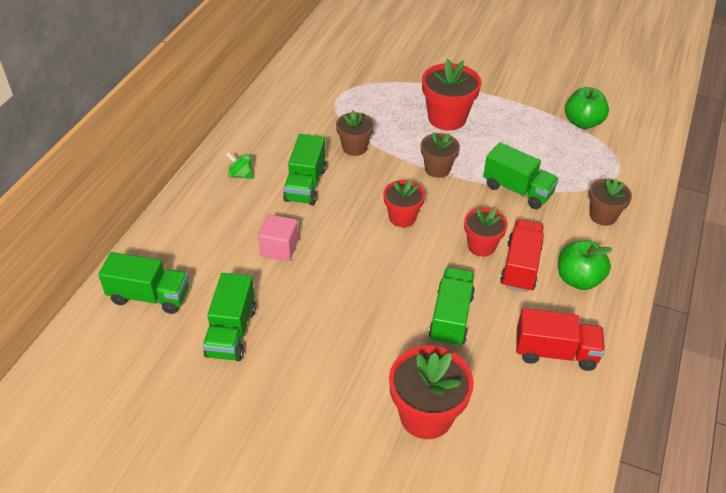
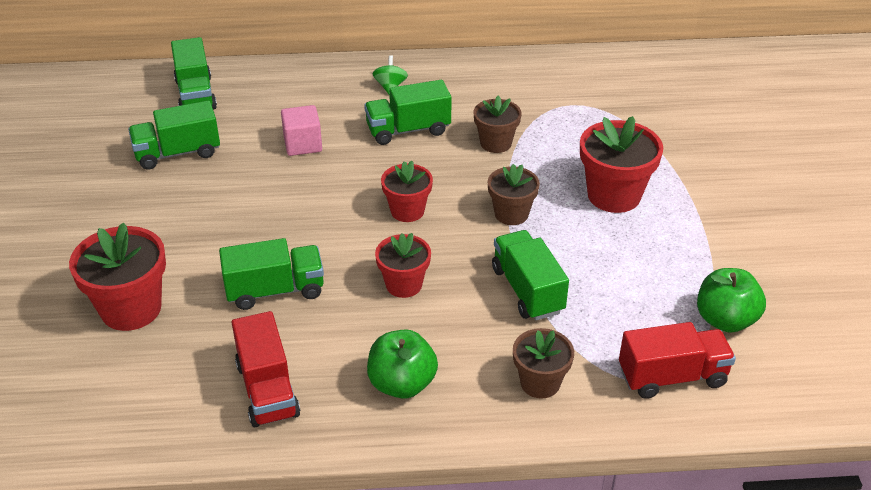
camera: 65 degrees right, 5 degrees down
green truck [483,143,559,209] -> green truck turned 150 degrees clockwise [492,230,569,320]
red truck [500,219,544,292] -> red truck moved to [619,322,736,399]

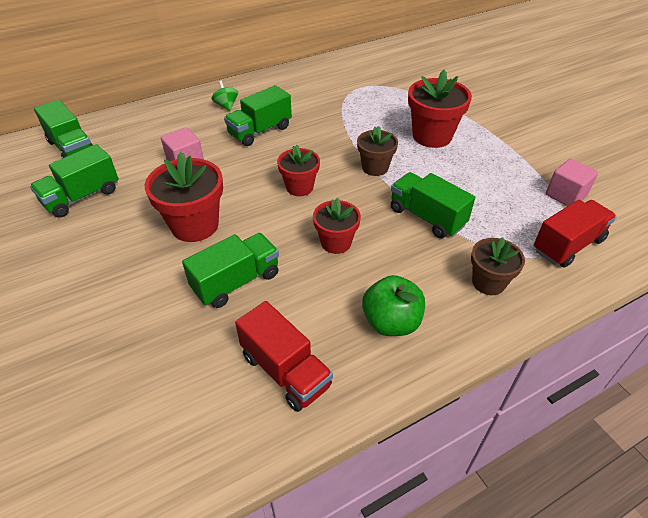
camera: 25 degrees left, 5 degrees up
red flower pot [69,223,166,331] -> red flower pot moved to [145,152,223,242]
brown flower pot [474,95,522,153] -> none
green apple [697,268,766,333] -> pink cube [546,159,598,206]

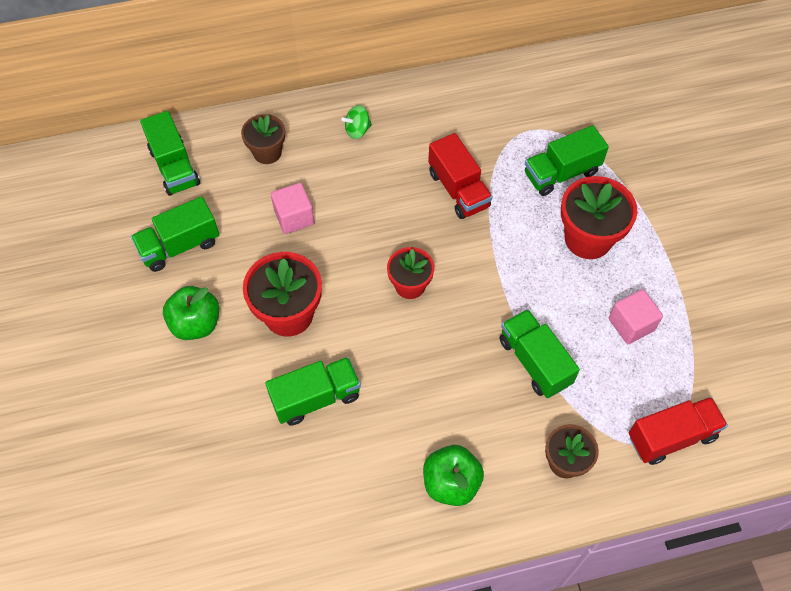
camera: 15 degrees right, 15 degrees up
green spinning top [211,81,238,111] -> green spinning top turned 105 degrees counterclockwise [341,105,372,139]
green truck [224,85,292,146] -> green truck moved to [525,125,609,196]
red truck [235,301,333,412] -> red truck moved to [428,133,492,219]
red flower pot [313,198,361,254] -> none
brown flower pot [357,126,398,176] -> brown flower pot moved to [241,114,285,164]
pink cube [546,159,598,206] -> pink cube moved to [609,289,663,344]
none -> green apple [163,286,220,340]

